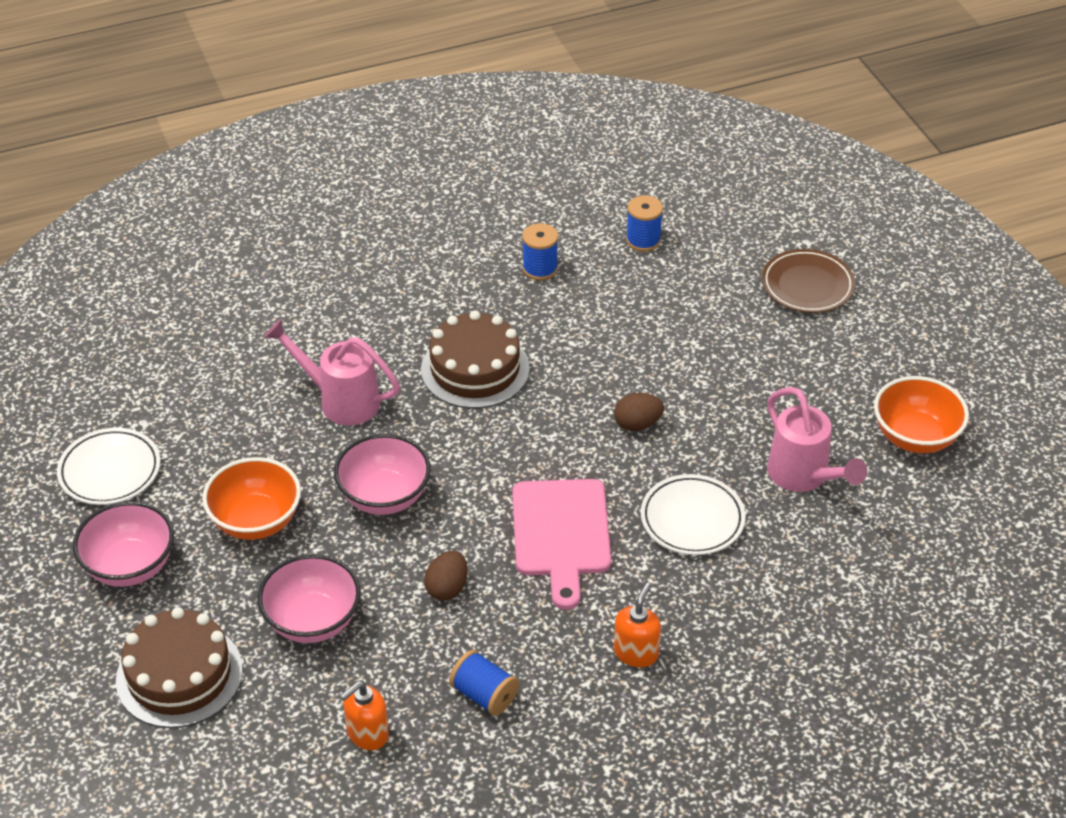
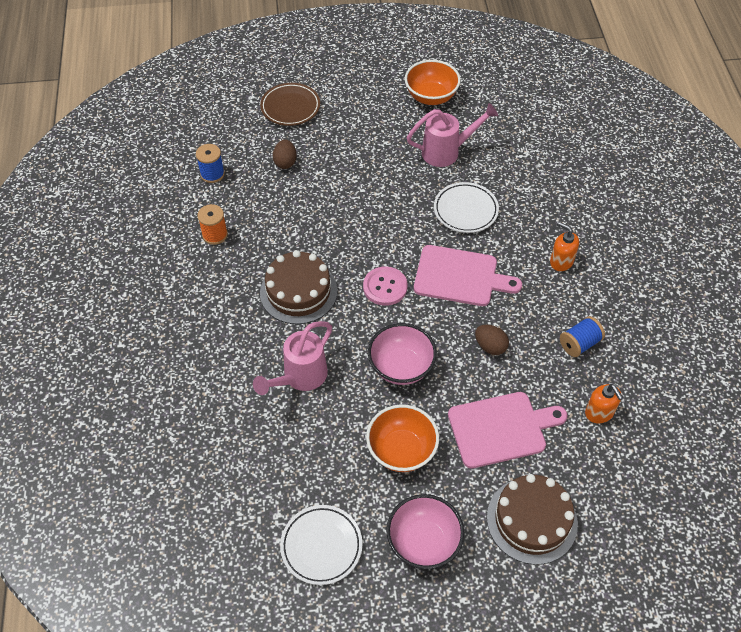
camera: 75 degrees left, 10 degrees up
pink bowl [257,554,361,643] -> pink cutting board [448,392,568,469]
blue spool [522,223,558,280] -> orange spool [197,204,228,245]
brown egg [614,393,664,431] -> brown egg moved to [273,139,297,169]
none -> pink button [363,266,408,306]

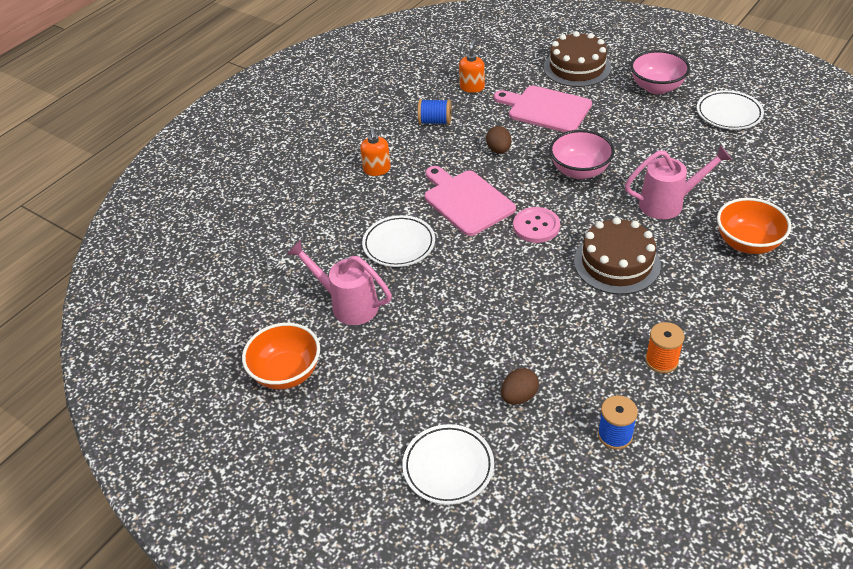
camera: 135 degrees left, 10 degrees down
brown plate [260,83,320,126] -> white plate [402,424,494,505]
orange bowl [366,404,439,472] -> orange bowl moved to [717,198,791,254]

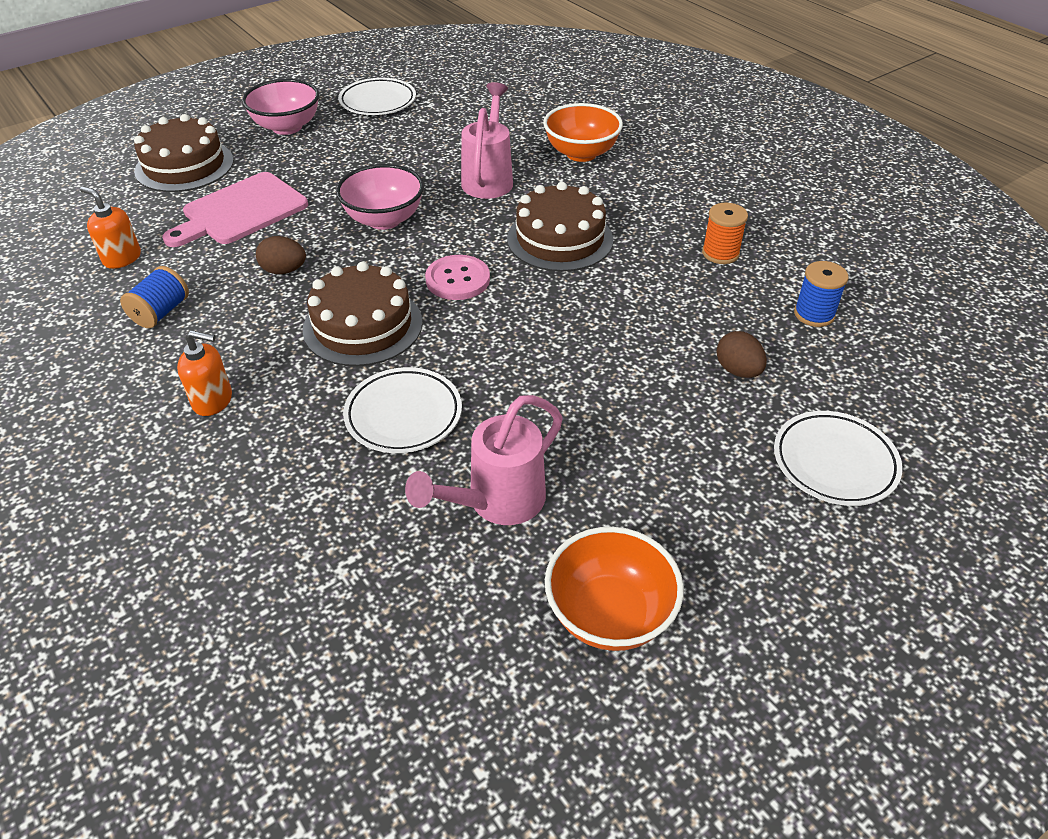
camera: 75 degrees left, 0 degrees up
pink cutting board [424,166,516,236] -> brown cake [303,262,422,366]

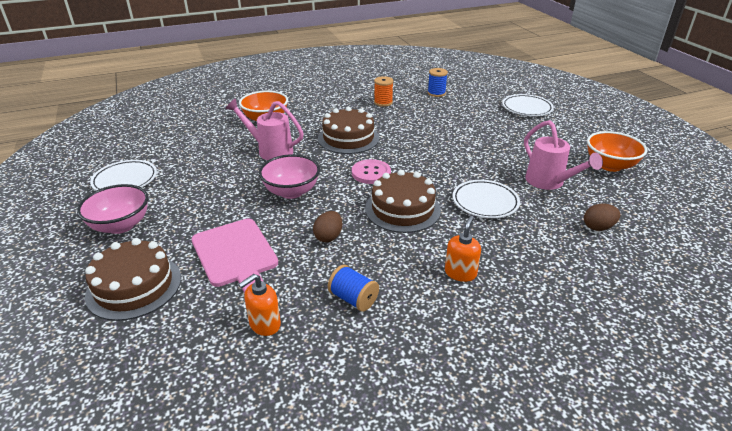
camera: 75 degrees left, 10 degrees down
brown egg [716,331,767,378] -> brown egg moved to [584,204,620,231]

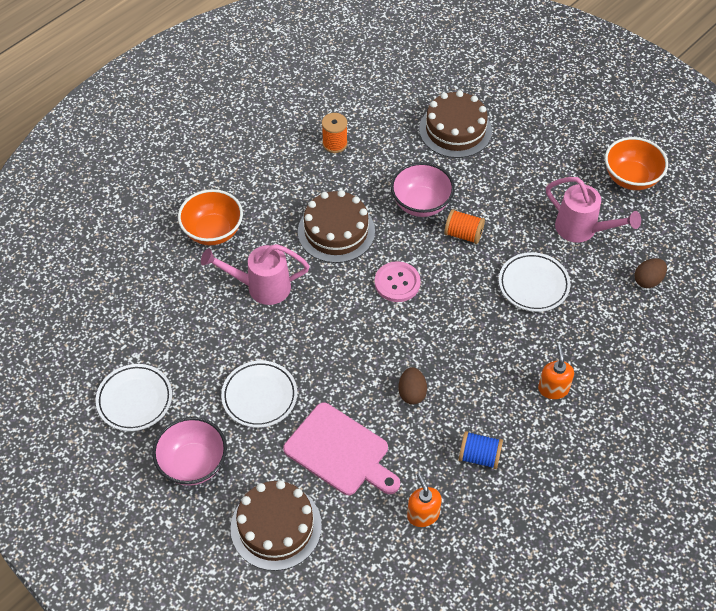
camera: 25 degrees left, 20 degrees up
orange soap dispenser [238,274,281,336] -> orange soap dispenser turned 135 degrees clockwise [407,473,442,527]
pink bowl [259,154,320,199] -> pink bowl moved to [391,162,455,217]
brown cake [365,170,441,233] -> brown cake moved to [419,90,492,158]
blue spool [428,68,448,97] -> none
white plate [502,94,554,116] -> white plate moved to [221,360,297,428]
none -> orange spool [444,209,485,244]

